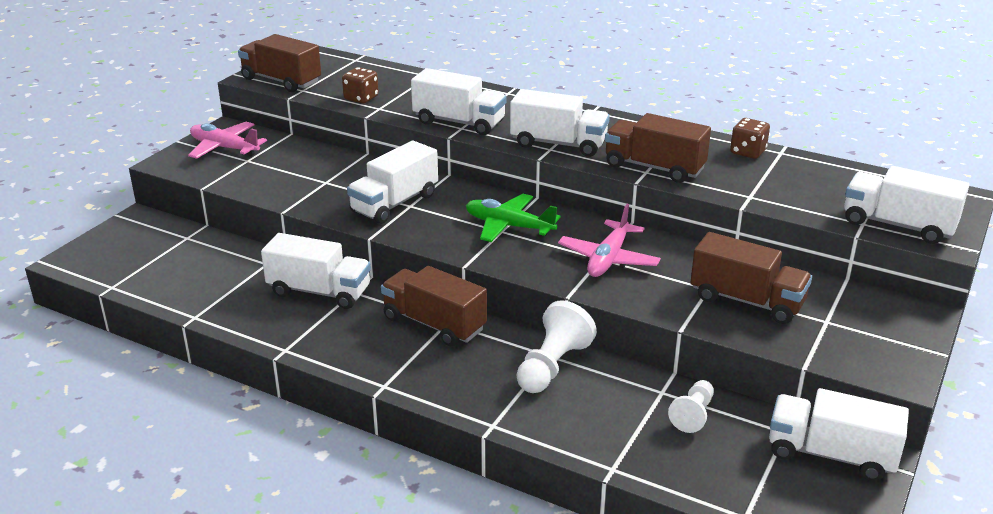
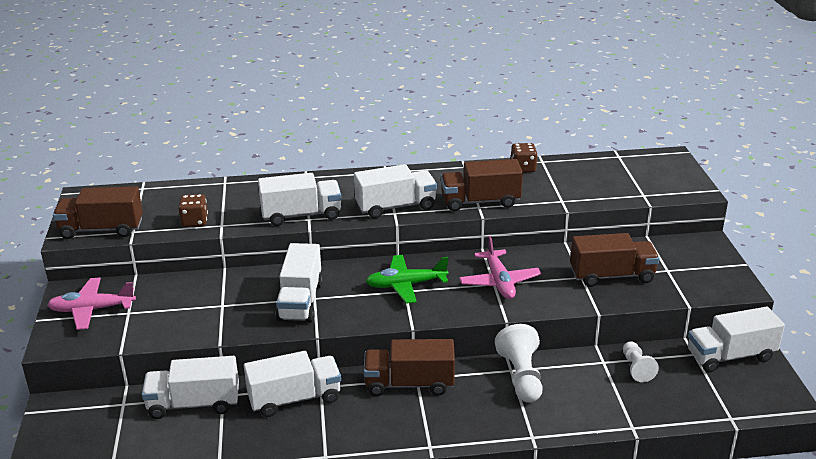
camera: 35 degrees left, 0 degrees up
white truck [844,166,969,244] -> white truck moved to [142,356,239,419]

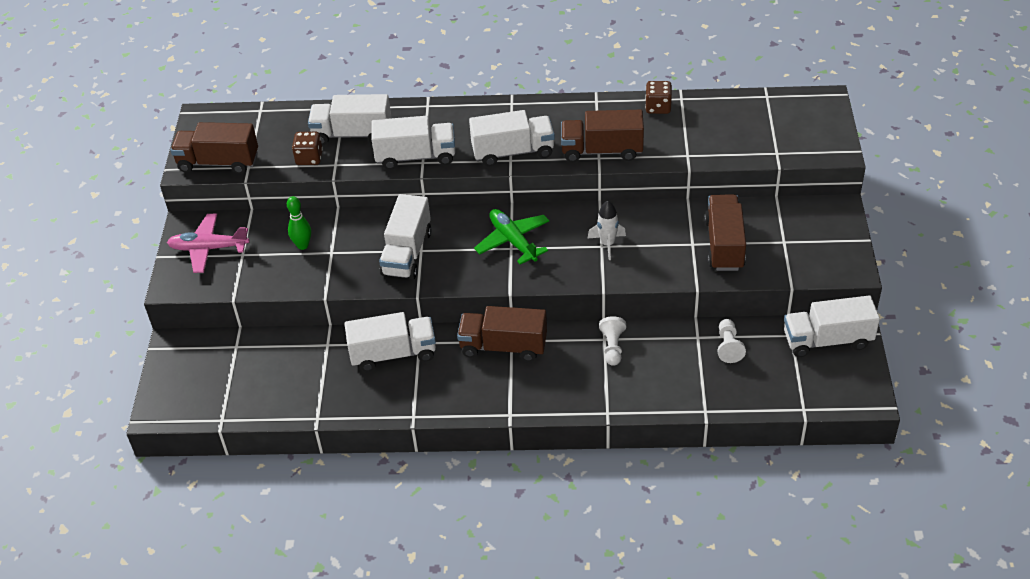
camera: 10 degrees right, 15 degrees up
white truck [142,356,239,419] -> white truck moved to [308,94,391,145]
green plane [366,255,448,304] -> green plane turned 60 degrees clockwise [474,209,550,264]
pink plane [459,236,541,299] -> white rocket [587,201,626,260]
white pawn [495,324,543,403] -> white pawn [599,316,626,366], size x0.62
brown truck [570,233,659,287] -> brown truck turned 90 degrees counterclockwise [704,195,746,271]
none -> green bowling pin [287,196,311,250]

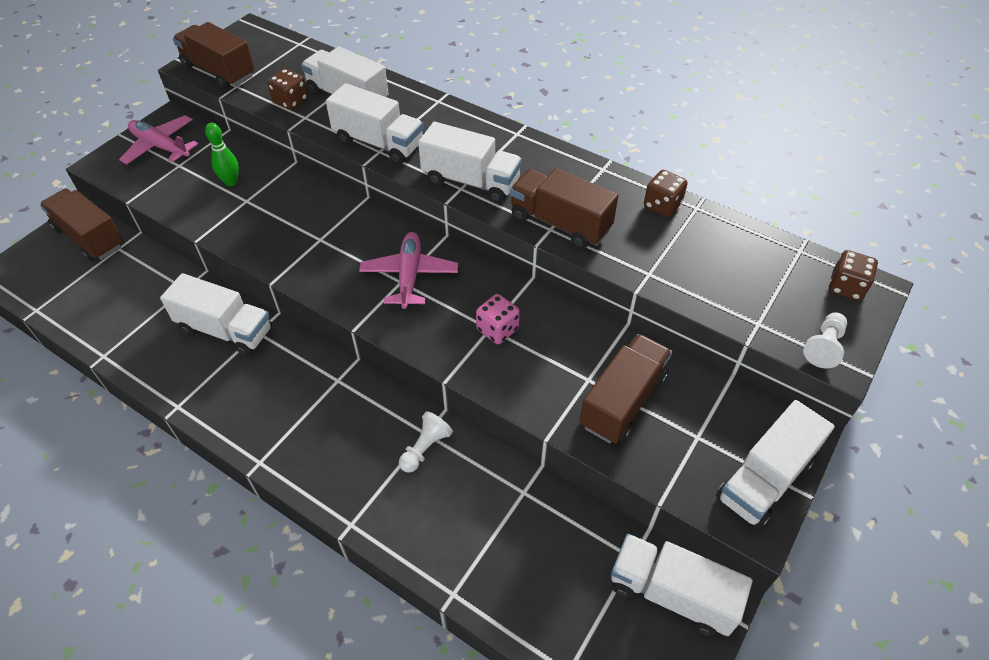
camera: 30 degrees right, 5 degrees up
white truck [379,194,432,279] -> white truck moved to [716,400,835,529]
brown truck [457,306,547,362] -> brown truck moved to [40,189,123,262]
green plane [474,209,550,264] -> pink plane [359,232,458,309]
white rocket [587,201,626,260] -> pink dice [476,294,520,344]
white pawn [717,319,746,363] -> white pawn moved to [803,312,847,369]
none -> brown dice [829,250,878,301]

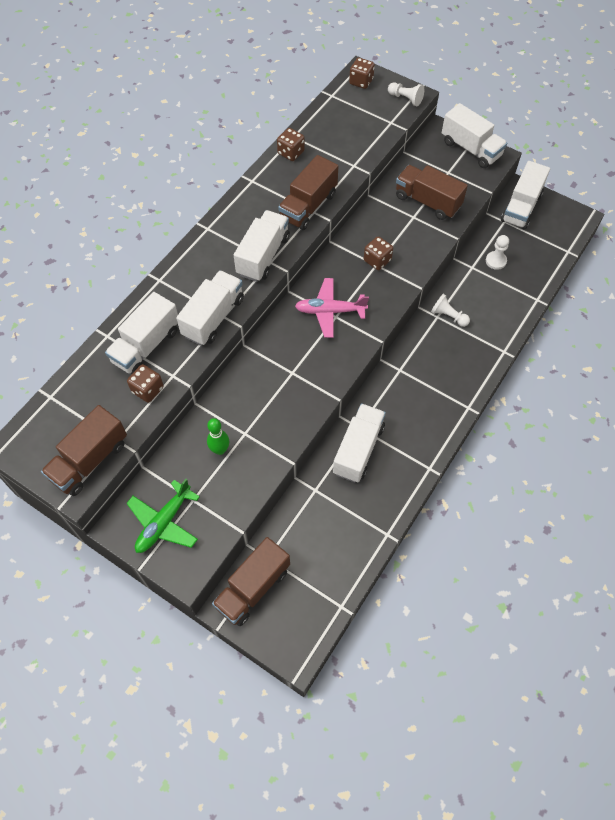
camera: 90 degrees left, 10 degrees up
pink plane [119,115,198,164] -> green plane [126,479,200,553]
pink dice [476,294,520,344] -> brown dice [364,236,393,270]
none -> white pawn [486,235,509,270]

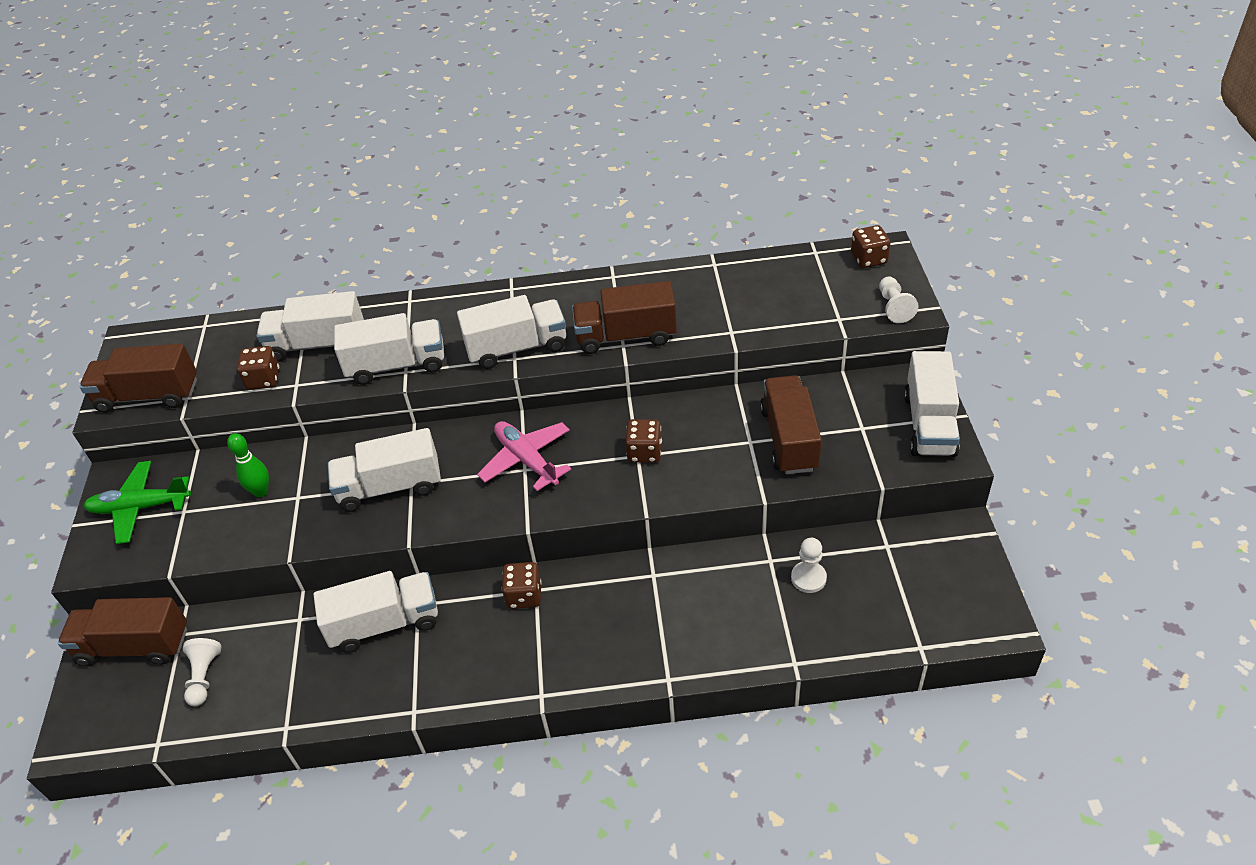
camera: 55 degrees right, 15 degrees down
brown dice [277,128,305,161] -> brown dice moved to [502,562,542,609]
white pawn [431,294,470,327] -> white pawn moved to [183,638,221,706]
white truck [501,161,550,230] -> white truck moved to [328,428,441,512]

